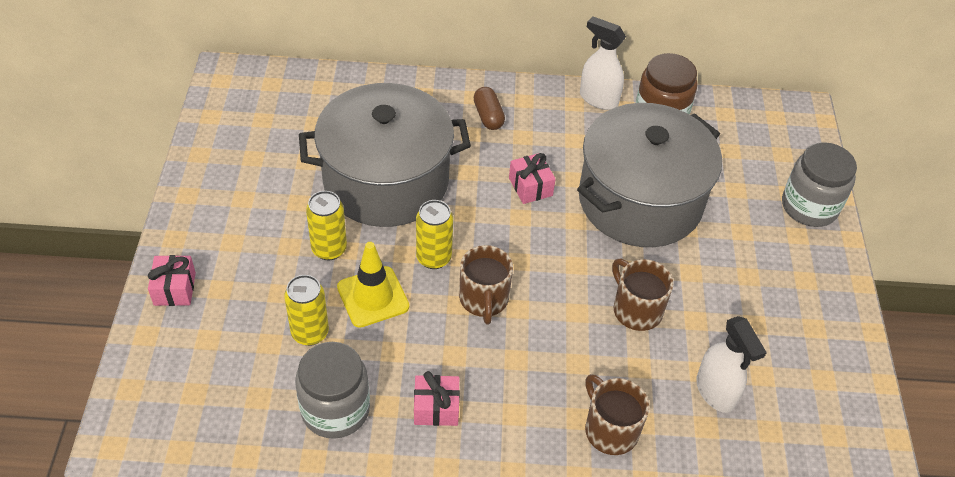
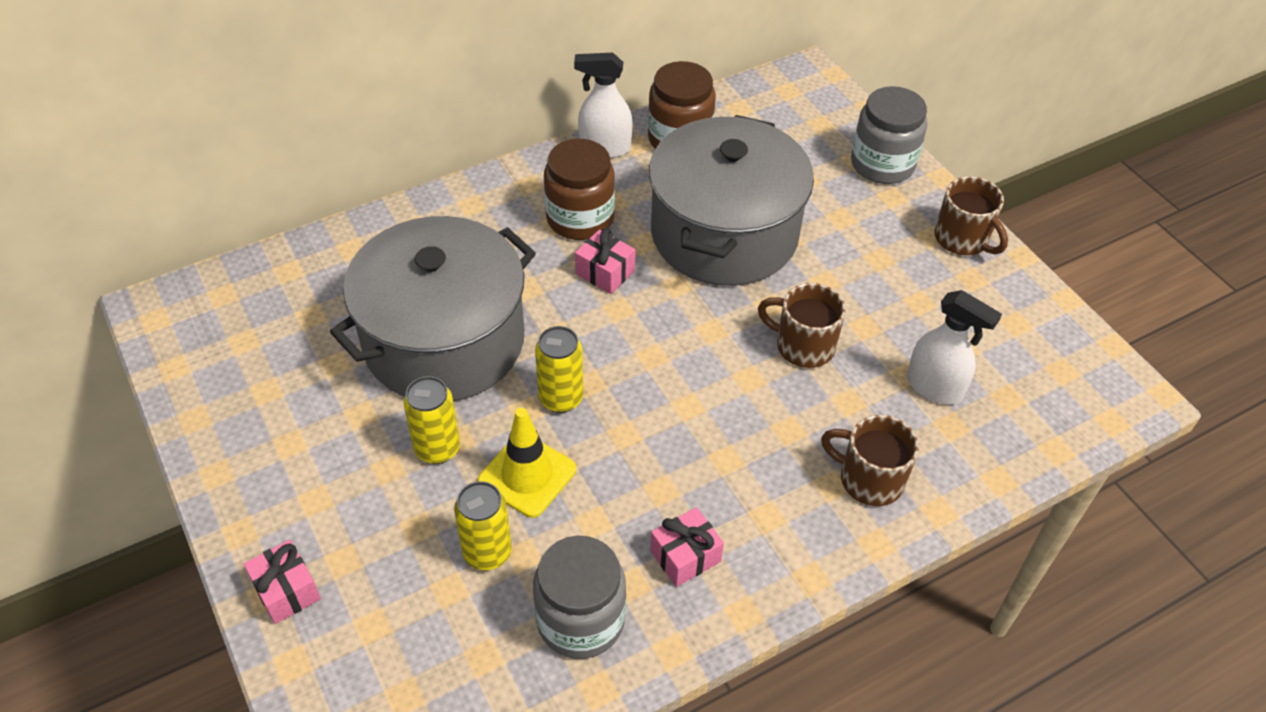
camera: 30 degrees left, 0 degrees up
brown mug [459,245,513,324] -> brown mug moved to [935,176,1008,255]
brown capsule [473,87,505,130] -> none
none -> brown jar [544,139,615,240]

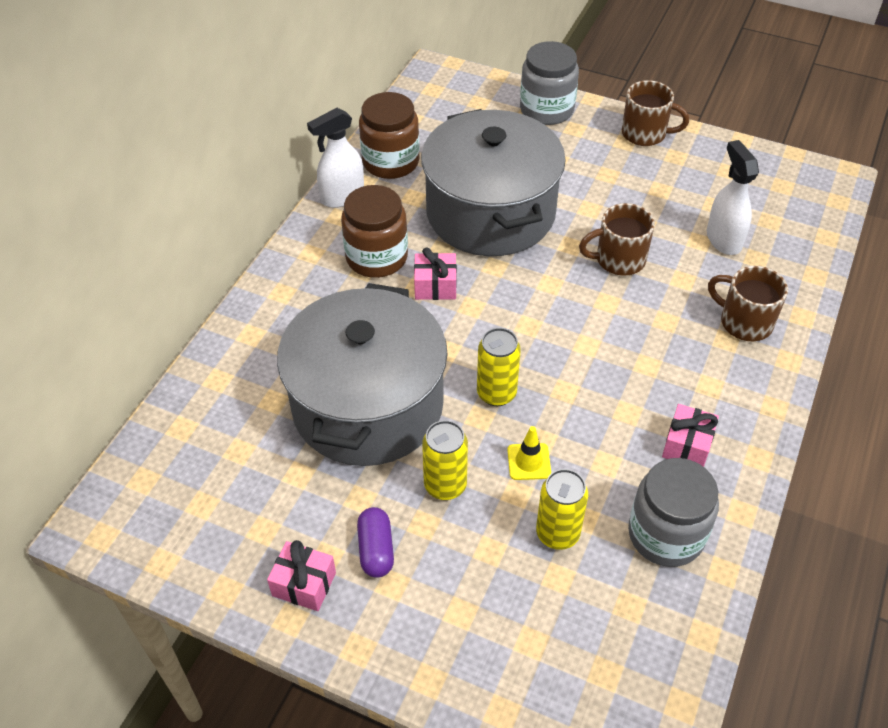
camera: 35 degrees left, 0 degrees up
pink gift [244,540,321,624] -> pink gift moved to [267,540,336,611]
yellow traffic cone [478,408,576,518] -> yellow traffic cone [507,426,551,480], size x0.60
brown mug [821,415,919,506] -> brown mug turned 45 degrees clockwise [708,266,788,341]
white spray bottle [907,290,1002,405] -> white spray bottle turned 105 degrees counterclockwise [707,140,759,255]
none -> purple capsule [357,507,394,578]

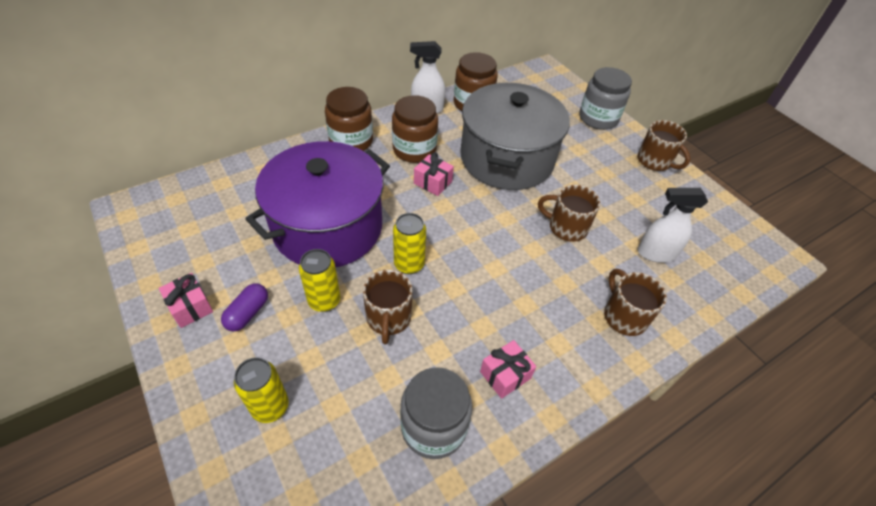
camera: 30 degrees right, 0 degrees up
grey pot [277,283,447,466] -> purple pot [245,141,390,267]
yellow traffic cone [507,426,551,480] -> brown mug [363,270,413,344]
yellow can [536,469,588,550] -> yellow can moved to [234,357,289,423]
white spray bottle [707,140,759,255] -> white spray bottle turned 105 degrees counterclockwise [637,188,708,263]
none -> brown jar [325,87,373,151]

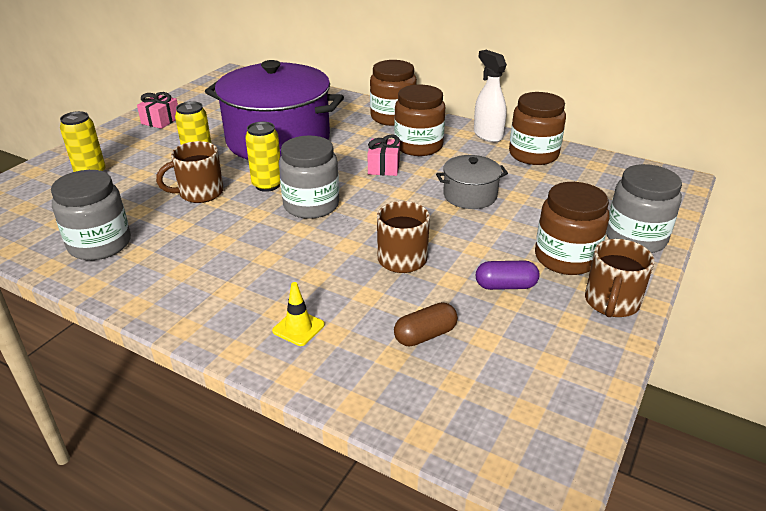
camera: 65 degrees right, 15 degrees down
purple capsule [221,283,268,331] -> purple capsule moved to [476,261,540,290]
grey pot [460,83,570,190] -> grey pot [436,155,508,209], size x0.46
pink gift [480,340,536,399] -> none
brown mug [604,269,667,336] -> yellow traffic cone [272,282,325,346]
white spray bottle [637,188,708,263] -> brown capsule [394,302,458,347]
none -> grey jar [279,136,339,219]
none -> brown jar [535,182,610,275]

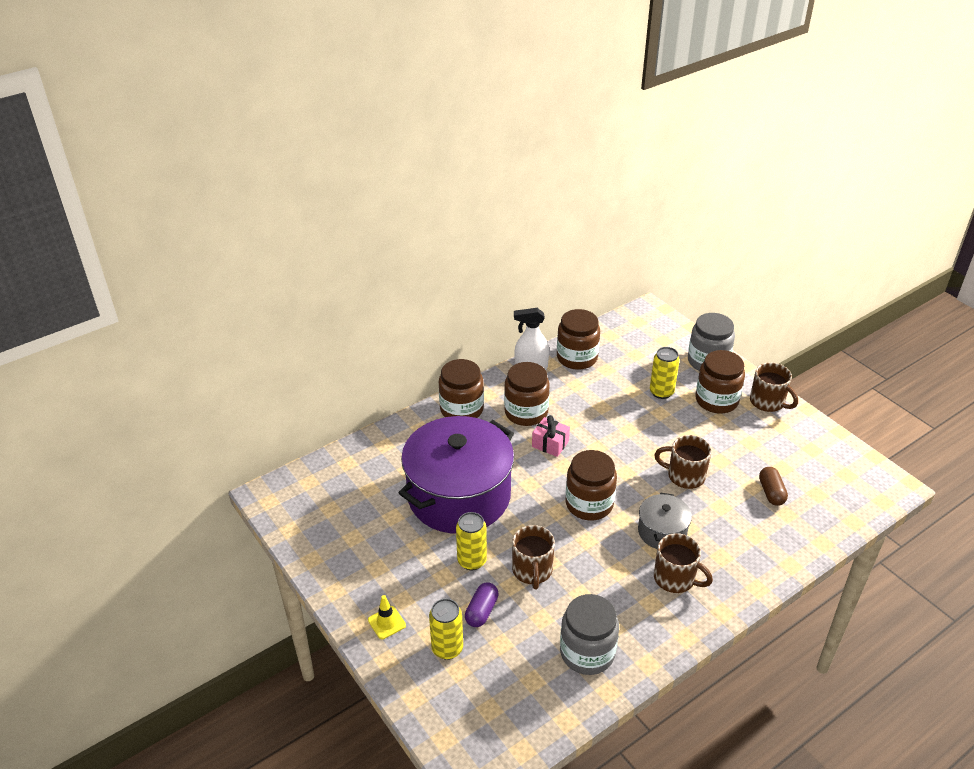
camera: 65 degrees left, 5 degrees up
pink gift [137,92,178,129] -> none
yellow can [245,122,280,192] -> yellow can moved to [650,347,680,399]
yellow traffic cone [272,282,325,346] -> yellow traffic cone moved to [368,595,406,639]
grey jar [279,136,339,219] -> brown jar [565,450,617,520]
grey pot [436,155,508,209] -> grey pot moved to [638,492,692,549]
purple capsule [476,261,540,290] -> purple capsule moved to [465,582,499,627]
none -> brown mug [654,533,713,593]

